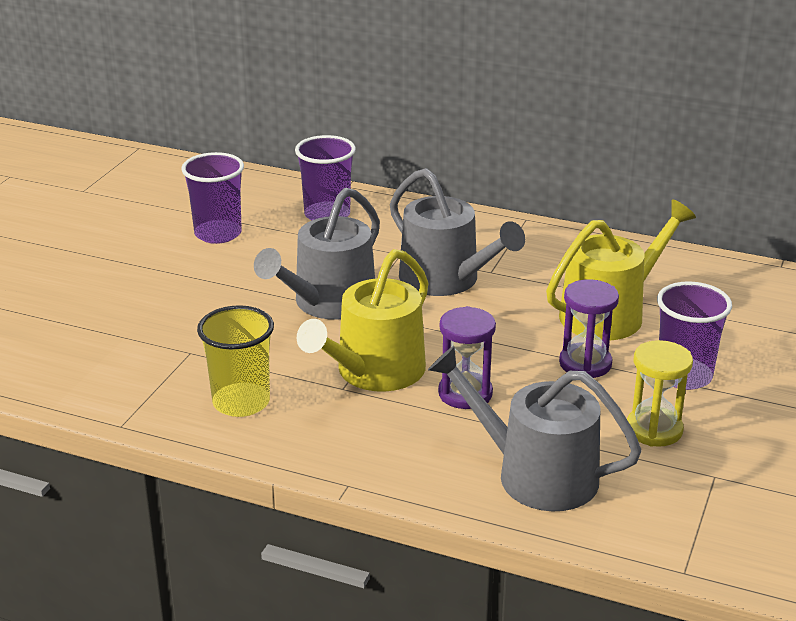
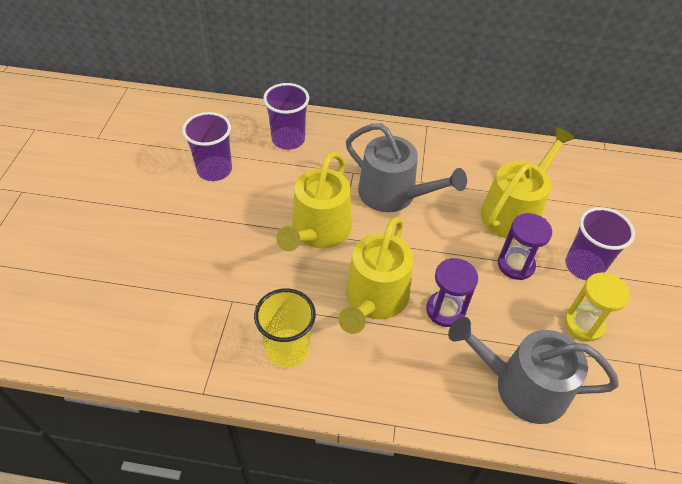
camera: 15 degrees left, 20 degrees up
grey watering can [254,188,380,320] -> yellow watering can [276,152,352,251]

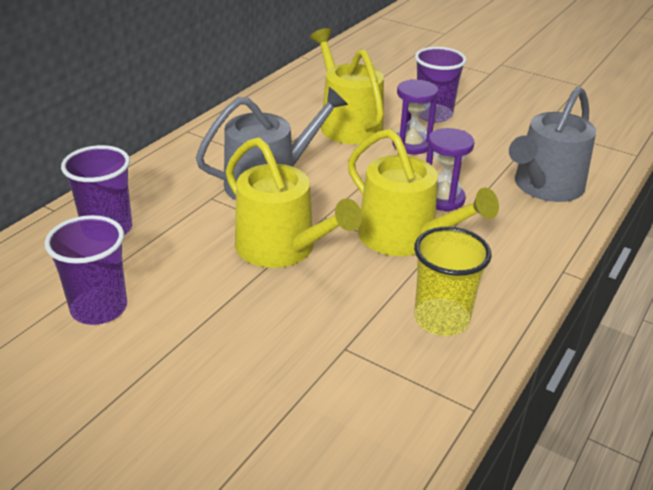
camera: 65 degrees left, 15 degrees down
yellow hourglass [565,272,630,342] -> none

